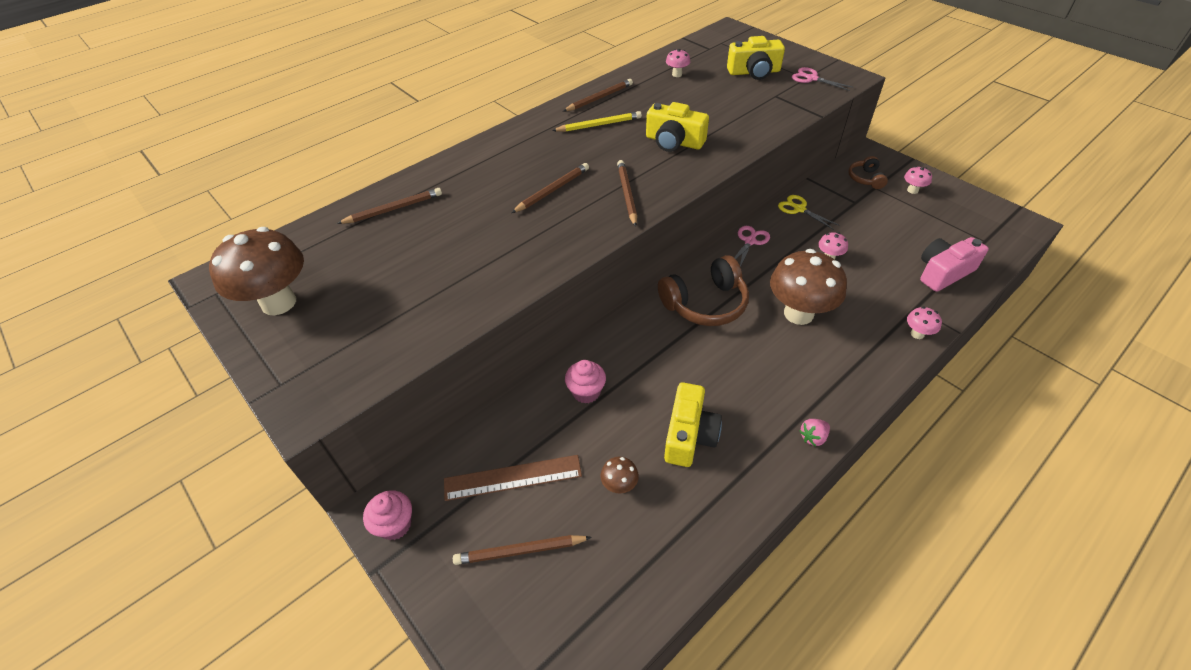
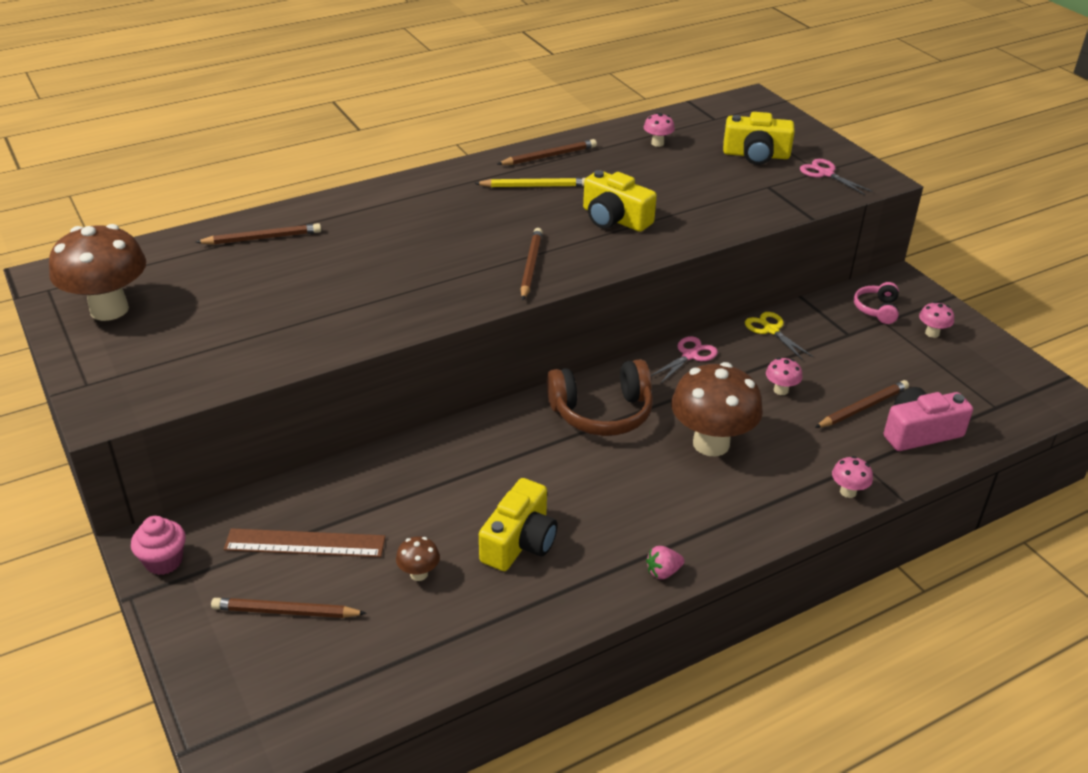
camera: 10 degrees right, 10 degrees down
brown pencil [511,163,589,213] -> brown pencil moved to [815,380,909,428]
pink cupcake [565,360,606,404] -> none
brown headphones [848,156,888,189] -> pink headphones [854,282,899,324]

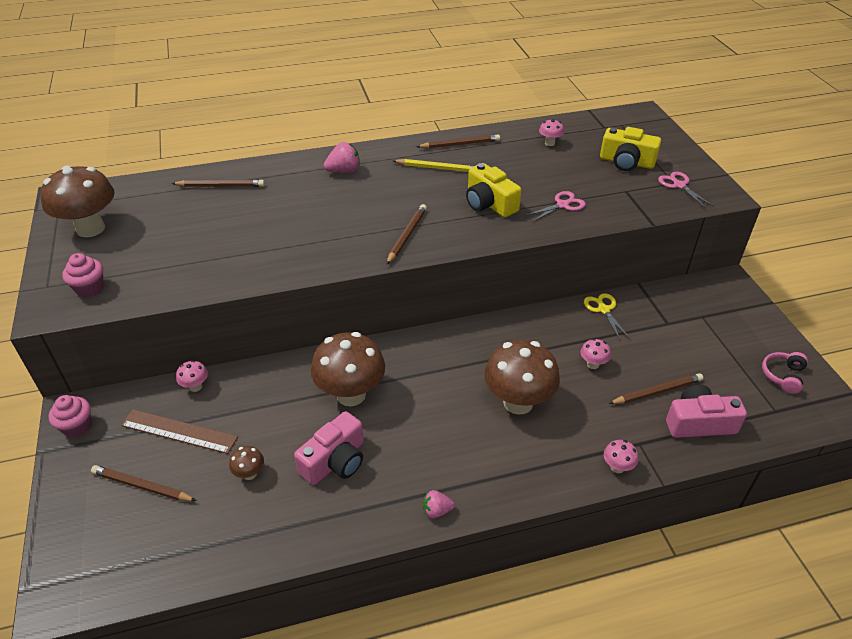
camera: 15 degrees right, 5 degrees up
yellow camera [479,478,558,571] -> pink camera [294,411,364,485]
brown headphones [547,359,653,436] -> none
pink scissors [651,336,718,383] -> pink scissors moved to [524,191,586,222]
pink headphones [854,282,899,324] -> pink headphones moved to [762,352,808,394]
pink mushroom [919,302,954,338] -> pink mushroom moved to [176,360,208,392]
none -> pink cupcake [62,253,104,298]
none -> brown mushroom [311,332,385,407]
none -> pink strawberry [324,142,360,173]

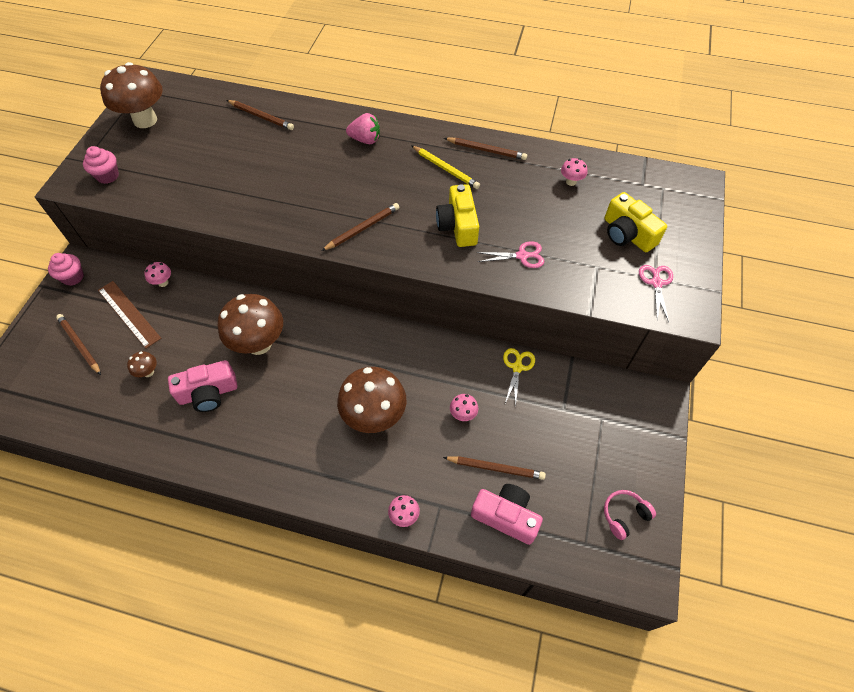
camera: 30 degrees right, 15 degrees up
pink strawberry [423,490,455,519] -> none

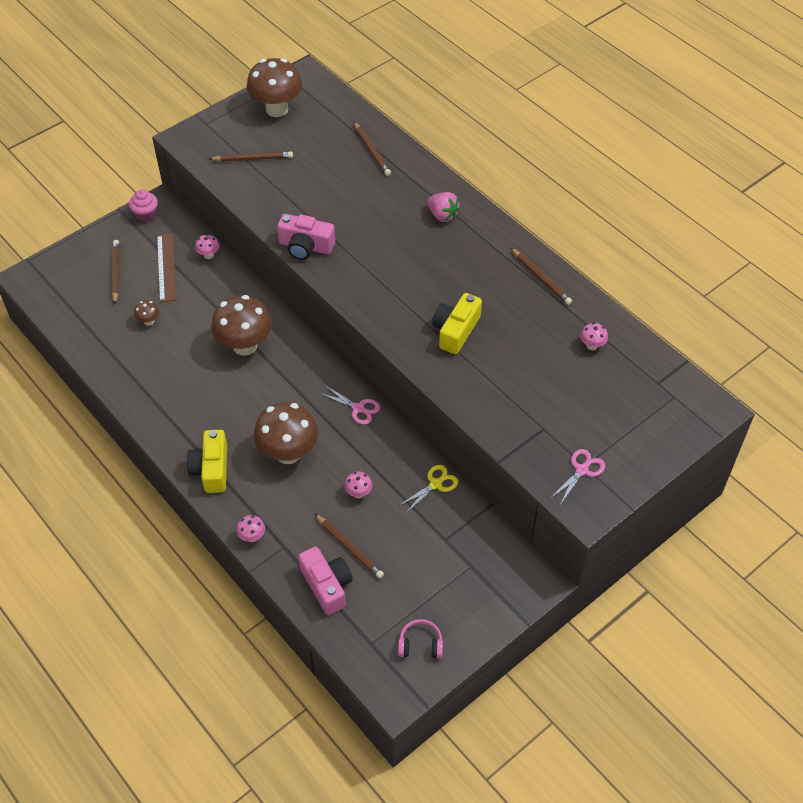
camera: 35 degrees right, 5 degrees down
pink cupcake [83,146,119,184] -> none
pink camera [168,360,237,412] -> pink camera moved to [277,214,335,260]
brown pencil [321,203,400,251] -> brown pencil moved to [209,152,293,162]
yellow pencil [411,145,480,189] -> none
pink scissors [476,241,544,268] -> pink scissors moved to [320,386,380,425]
yellow camera [605,192,667,252] -> yellow camera moved to [186,430,227,493]

